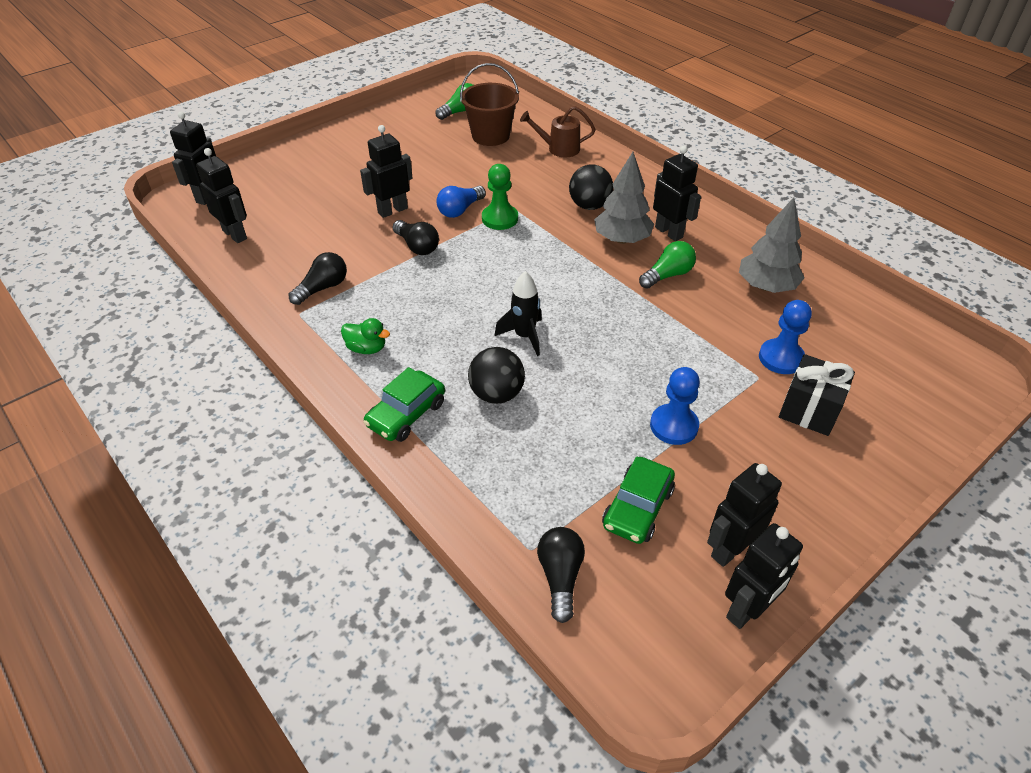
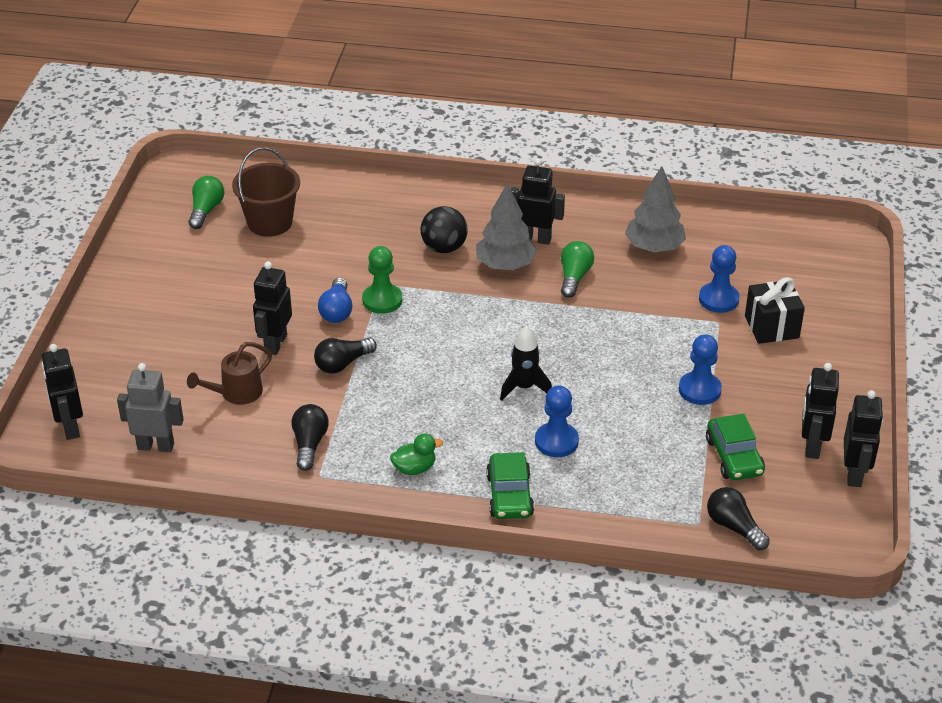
camera: 40 degrees left, 5 degrees down
black robot [196,148,247,243] -> grey robot [117,363,184,452]
black light bulb [393,220,439,255] -> black light bulb turned 135 degrees clockwise [314,337,377,374]
black ball [468,347,525,404] -> blue pawn [535,385,579,457]
brown watering can [520,106,595,157] -> brown watering can moved to [187,342,272,405]

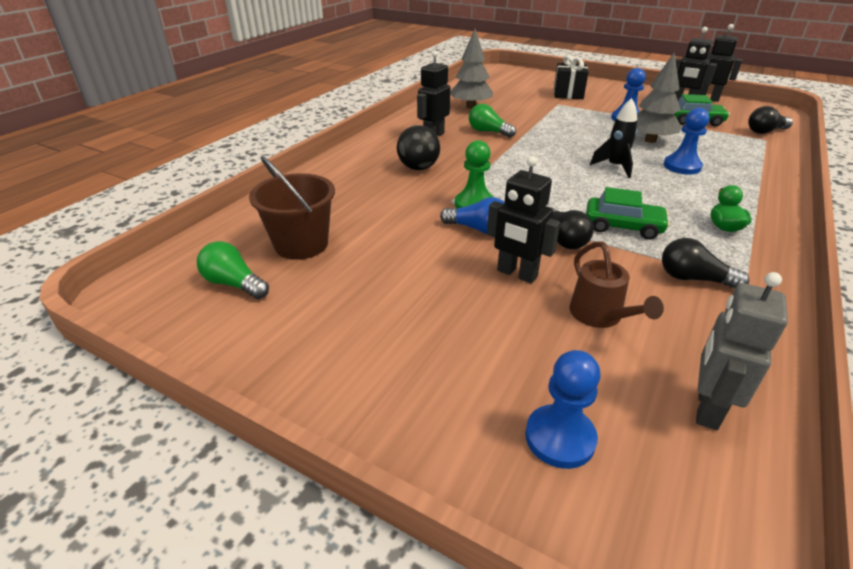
camera: 70 degrees left, 5 degrees down
black robot [41,344,83,440] -> none
grey tree [476,184,537,270] -> grey tree moved to [636,52,681,143]
green car [486,452,534,519] -> green car moved to [586,187,670,240]
blue pawn [699,245,740,313] -> blue pawn moved to [525,350,600,469]

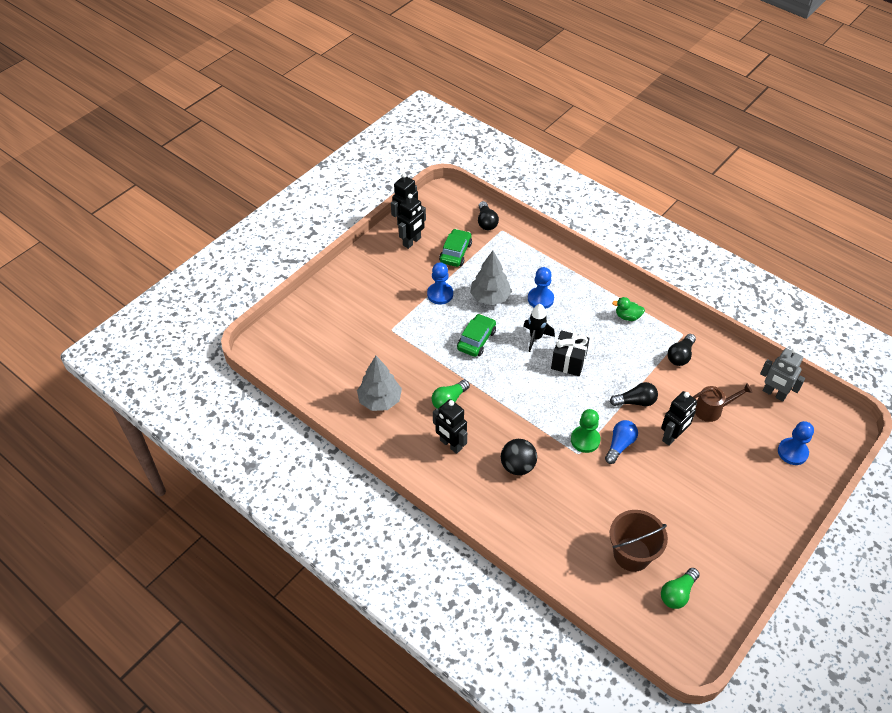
camera: 80 degrees left, 15 degrees up
black gift [554,55,589,99] -> black gift moved to [551,330,590,376]
green car [586,187,670,240] -> green car moved to [457,314,496,357]

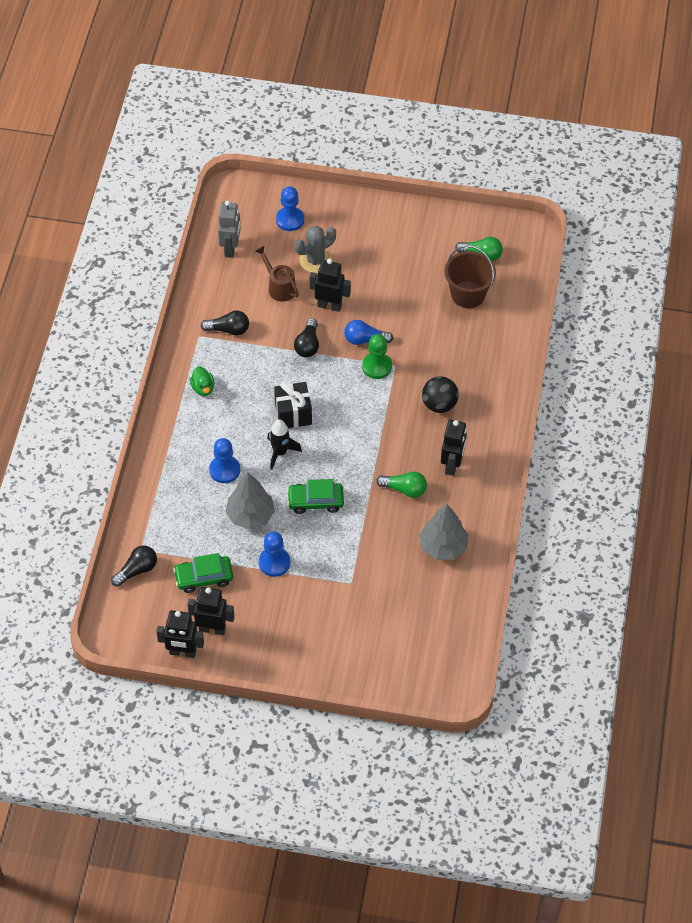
camera: 120 degrees left, 5 degrees up
black light bulb [610,382,658,406] -> black light bulb turned 135 degrees counterclockwise [294,318,319,357]
none -> grey cactus [294,226,336,273]

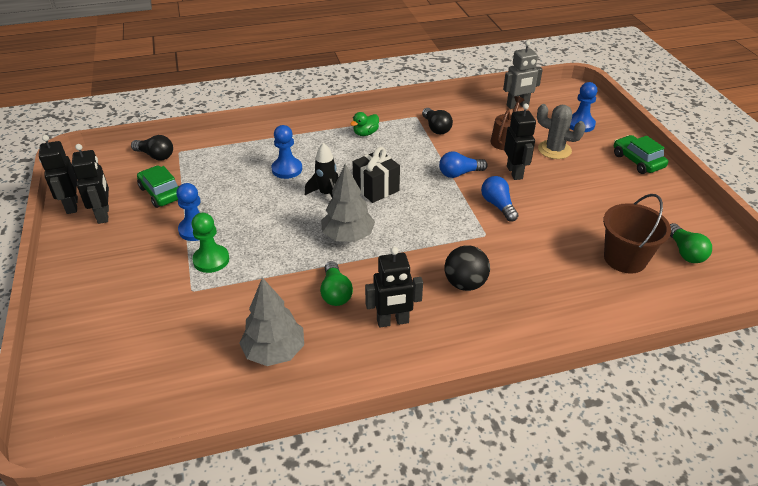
camera: 65 degrees right, 15 degrees down
grey tree [225,472,275,529] -> grey tree moved to [321,164,375,242]
green car [287,479,344,514] -> green car moved to [614,135,668,174]
black light bulb [294,318,319,357] -> blue light bulb [439,152,488,178]
green pawn [362,334,392,379] -> green pawn moved to [192,213,229,273]

